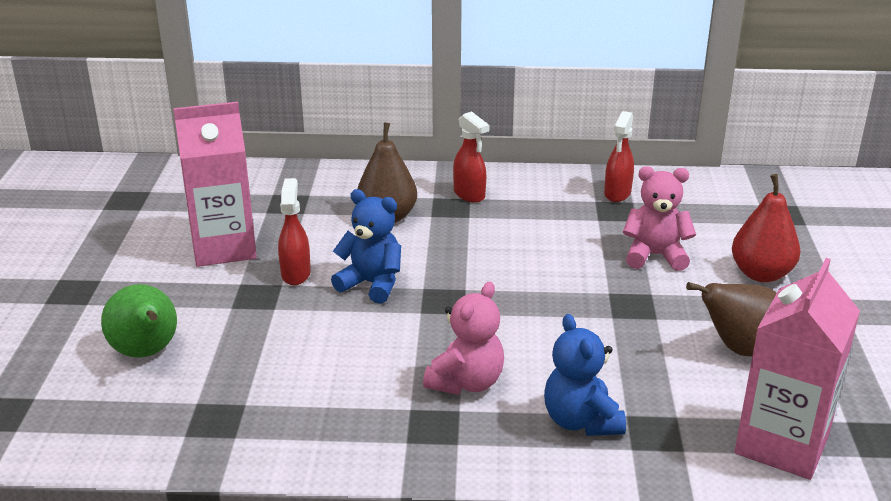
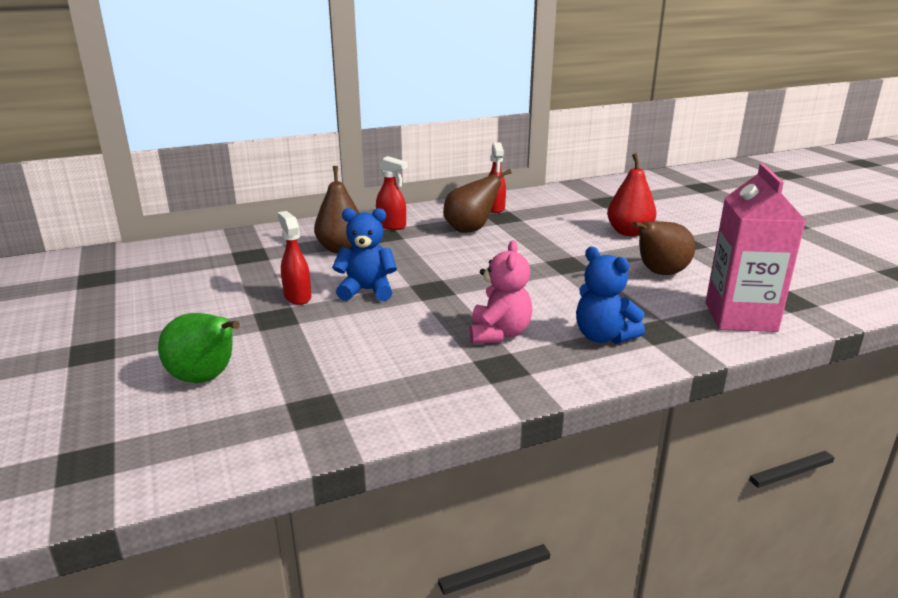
camera: 25 degrees left, 5 degrees down
pink carton [173,102,257,267] -> none
pink teddy bear [623,166,696,271] -> none
none -> brown pear [443,169,512,233]

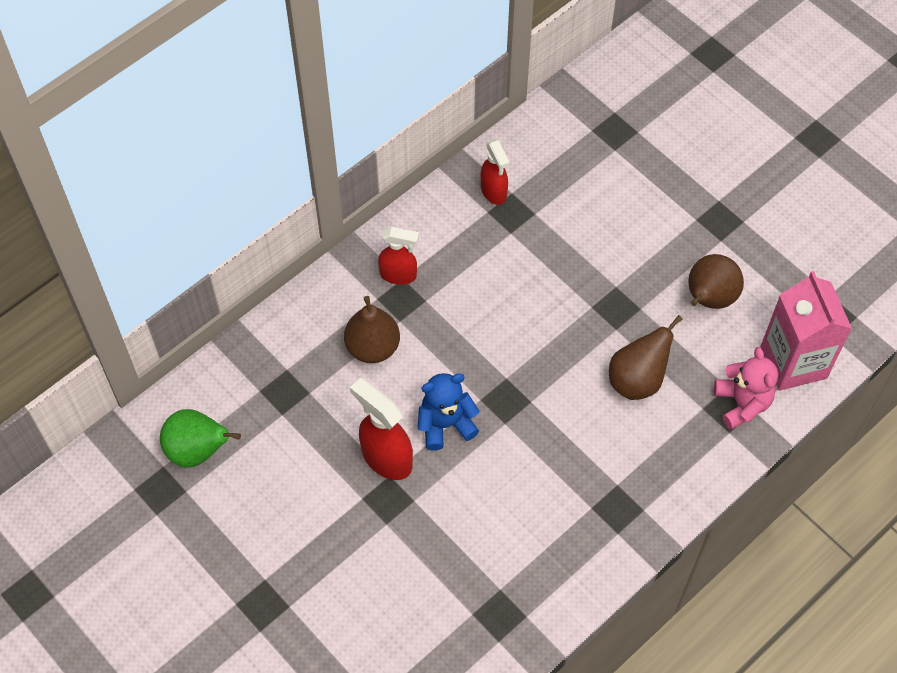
camera: 20 degrees left, 35 degrees up
green pear [158,313,240,383] -> green pear moved to [160,409,241,467]
red spray bottle [277,211,311,305] -> red spray bottle [350,378,413,480], size x1.51
brown pear [443,169,512,233] -> brown pear moved to [609,315,683,400]
pink teddy bear [470,240,532,344] -> pink teddy bear moved to [714,347,778,430]
blue teddy bear [576,247,645,344] -> none
red pear [607,153,657,236] -> none

